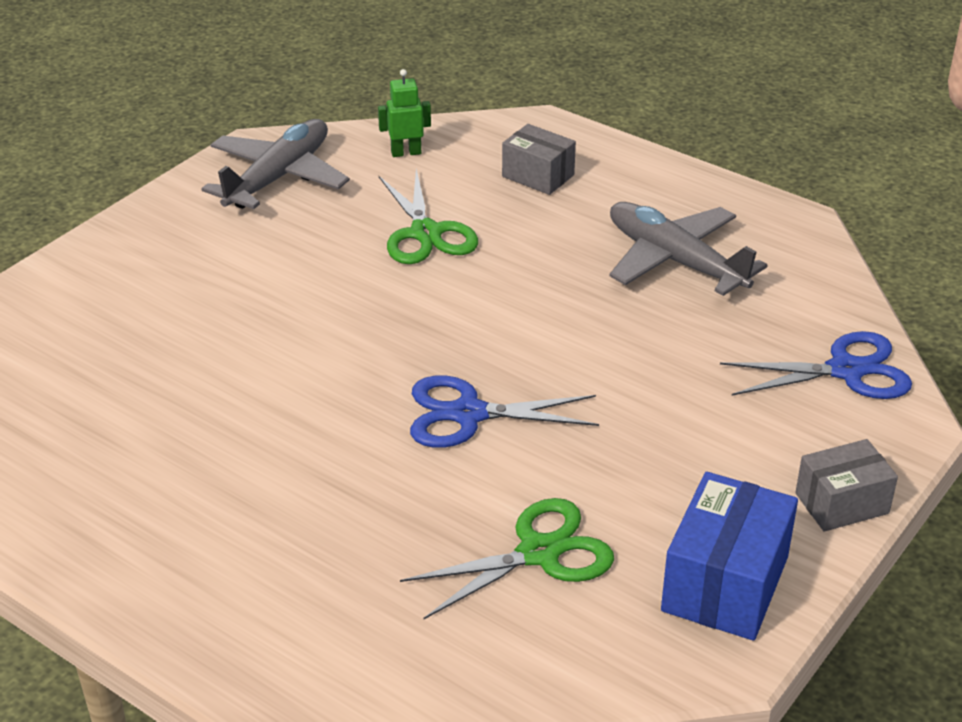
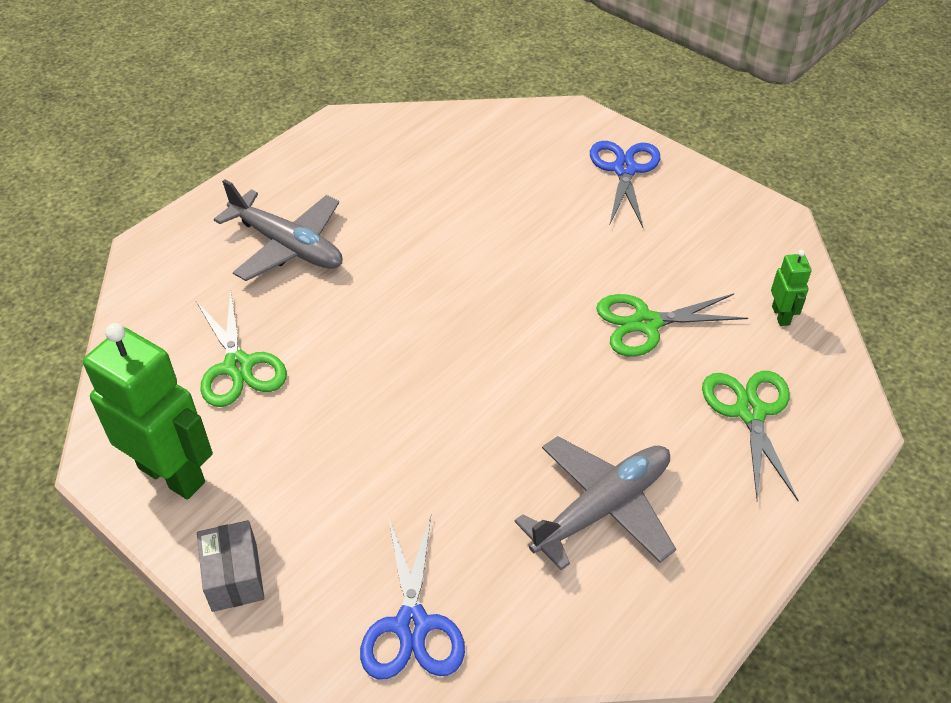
camera: 95 degrees right, 10 degrees up
grey plane [201,119,350,209] -> grey plane moved to [214,179,343,281]
blue scissors [410,375,599,448] -> blue scissors moved to [590,141,660,228]
grey box [502,124,576,195] -> green scissors [702,371,799,501]
blue box [661,472,798,641] -> green robot [83,323,213,499]

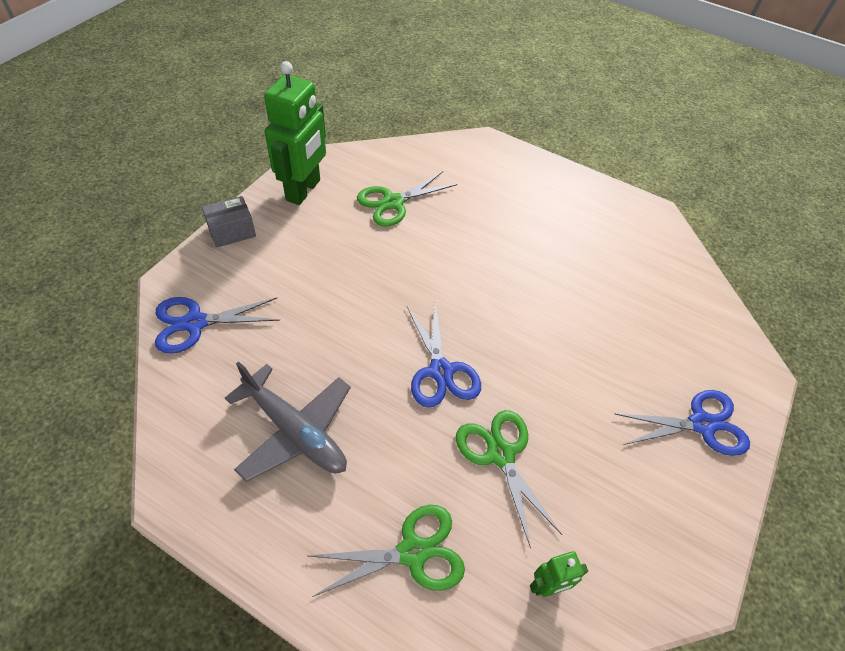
camera: 75 degrees right, 5 degrees up
grey plane [214,179,343,281] -> none
none -> blue scissors [407,303,481,408]

